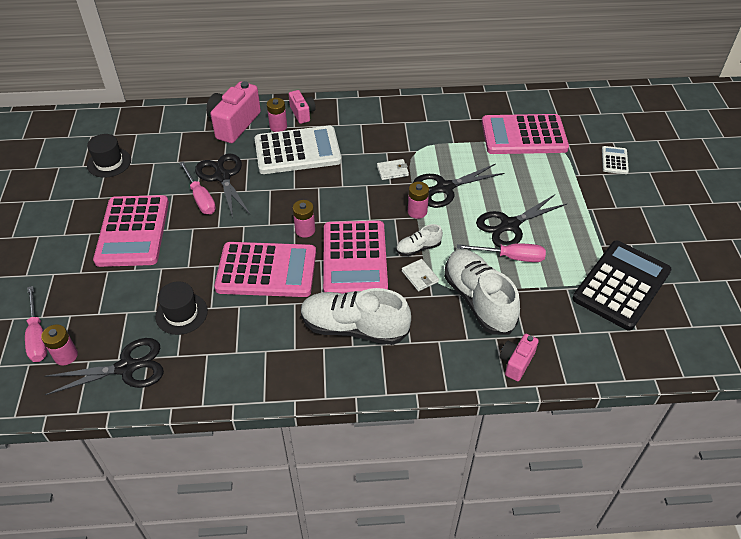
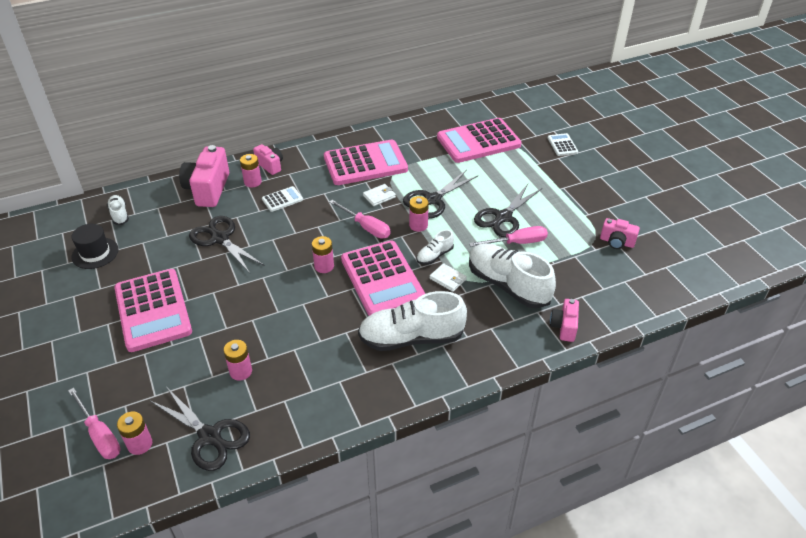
camera: 20 degrees left, 5 degrees down
black scissors [45,338,164,395] -> black scissors turned 75 degrees clockwise [151,388,250,471]
black hat [155,281,208,335] -> pink battery [223,340,252,381]
pink screwdriver [179,161,216,214] -> pink screwdriver moved to [329,200,390,238]
pink calculator [214,242,316,297] -> pink calculator moved to [324,140,408,185]
white calculator [255,126,341,174] -> white calculator [262,186,303,212], size x0.44
black calculator [573,241,672,331] -> pink camera [600,218,640,249]
none -> white shoe [107,195,129,225]

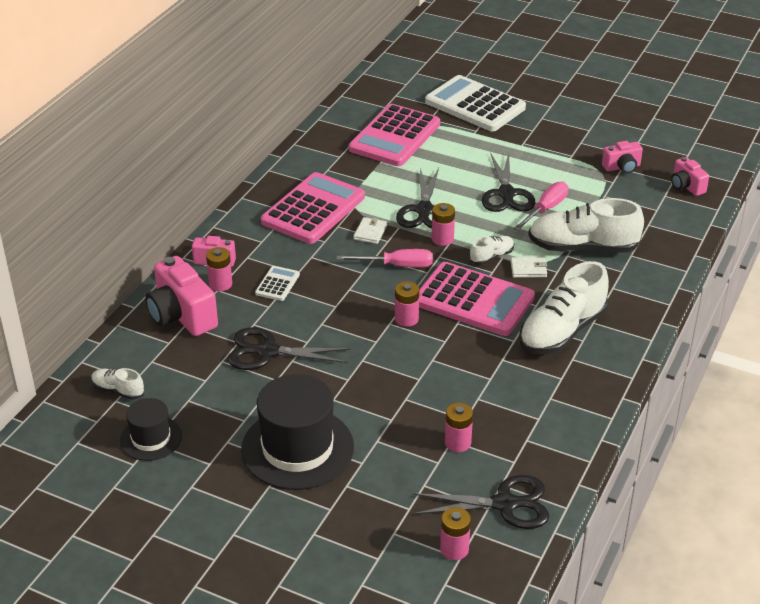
camera: 40 degrees left, 5 degrees down
pink screwdriver [68,388,121,459] -> none
pink calculator [114,269,192,352] -> black hat [241,374,354,490]
white shoe [416,230,454,265] -> white shoe turned 135 degrees counterclockwise [469,236,514,265]
white calculator [548,133,578,156] -> white calculator [425,75,526,131], size x2.25
pink camera [550,299,579,342] -> pink camera moved to [671,157,709,196]

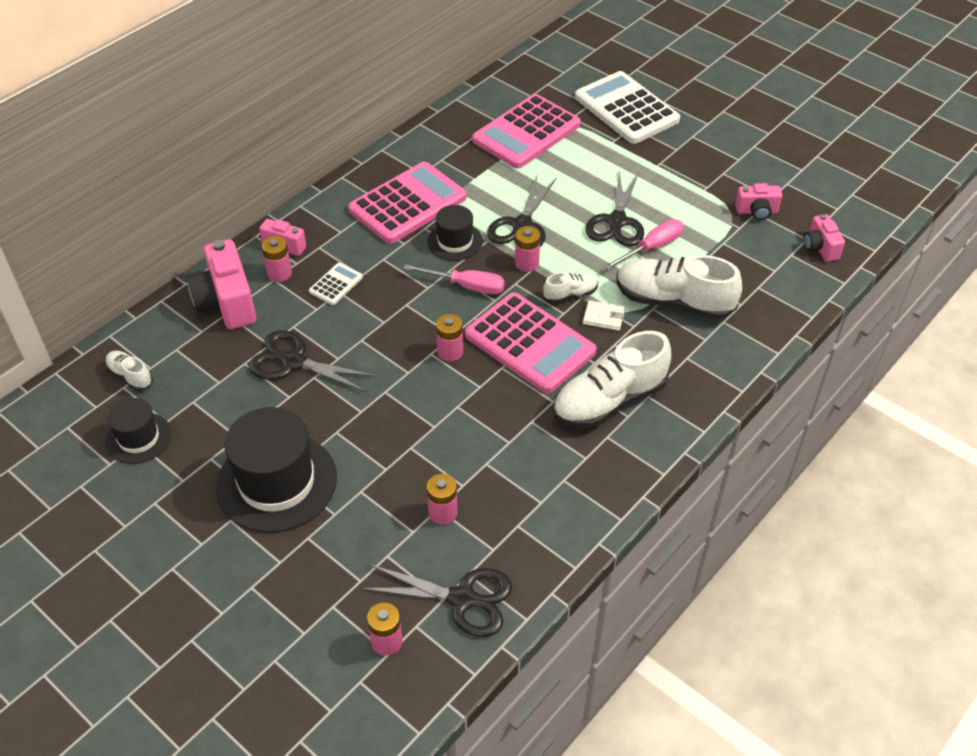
camera: 15 degrees right, 10 degrees up
white wallet [353,217,387,244] -> black hat [427,205,483,261]

